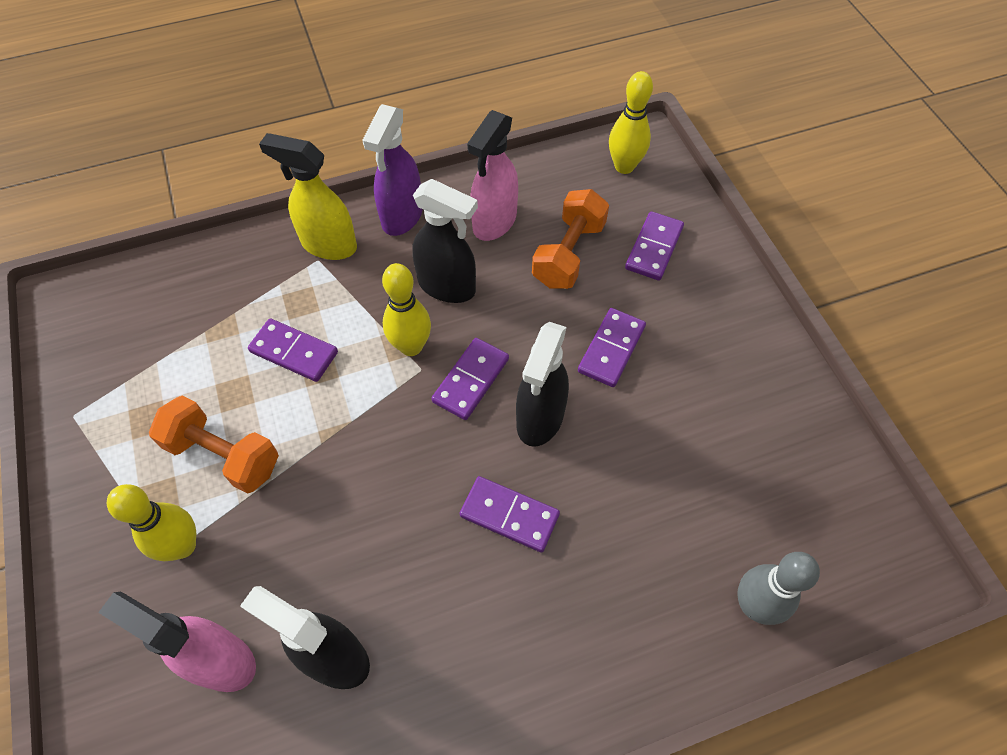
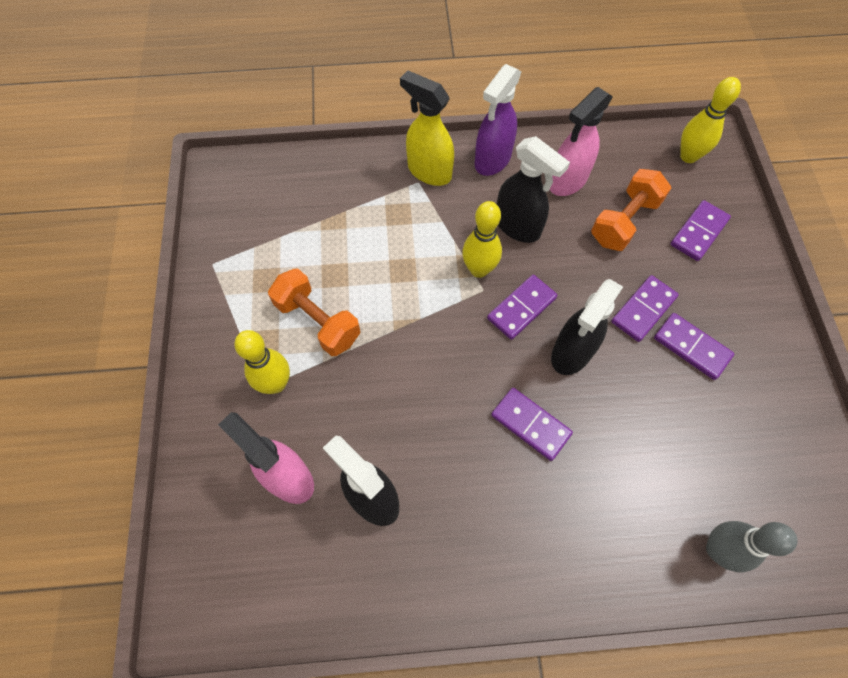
camera: 15 degrees right, 5 degrees up
purple domino [248,318,338,382] -> purple domino moved to [654,313,734,380]

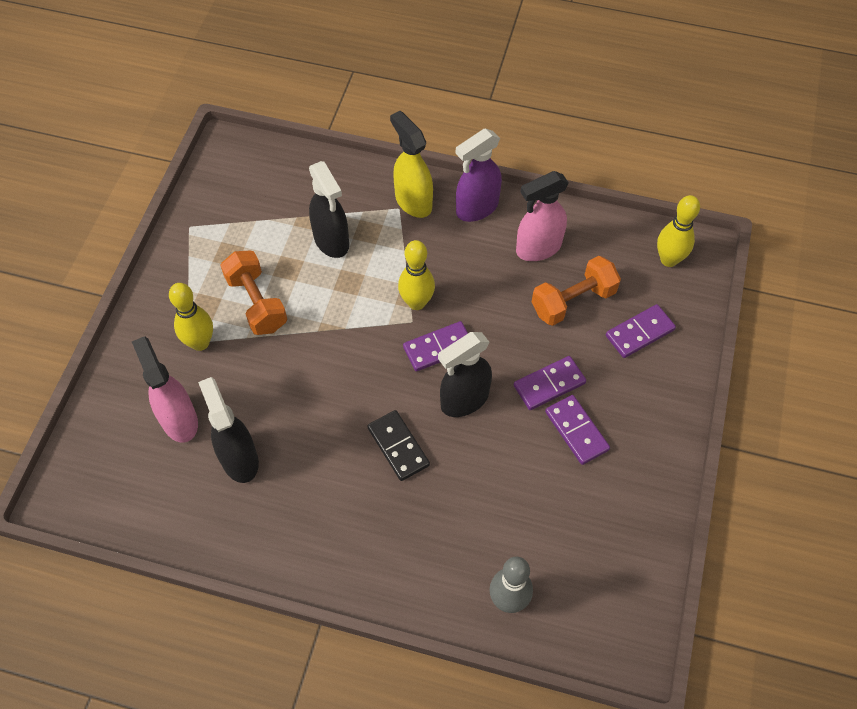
camera: 20 degrees right, 5 degrees down
purple domino [491,388,573,461] -> black domino [367,410,430,481]
black spray bottle [497,136,570,243] -> black spray bottle moved to [309,161,349,258]

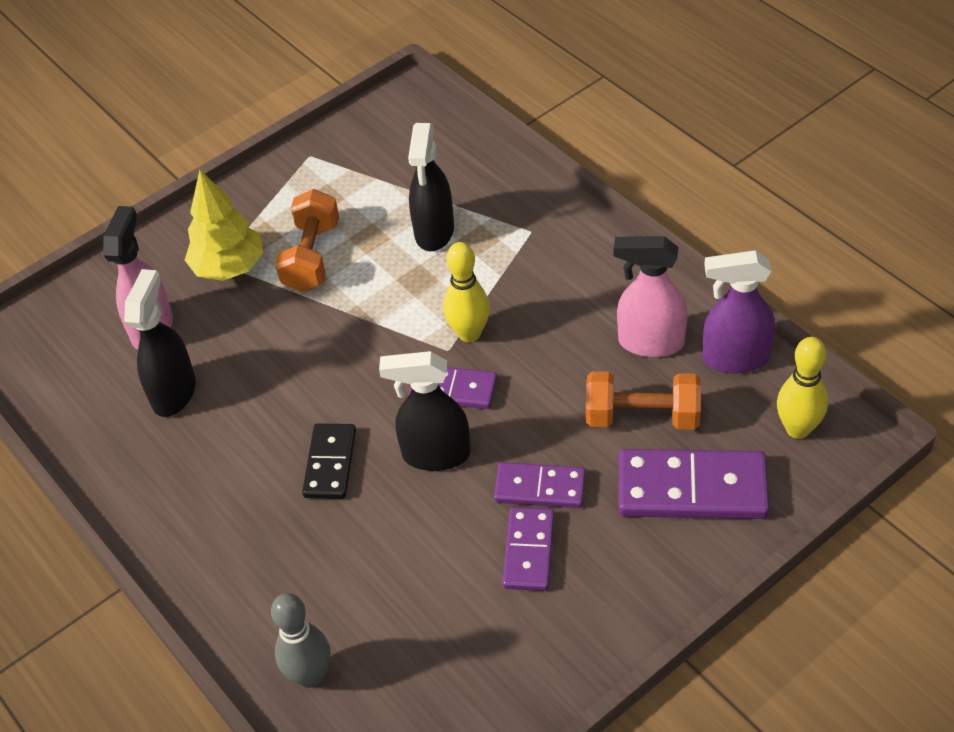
camera: 40 degrees right, 10 degrees down
yellow bowling pin [169,283,213,351] -> yellow tree [185,170,263,281]
yellow spray bottle [390,111,433,218] -> none
purple spray bottle [456,129,502,222] -> purple spray bottle moved to [703,250,775,373]
purple domino [606,304,676,358] -> purple domino [618,449,770,519], size x1.65

